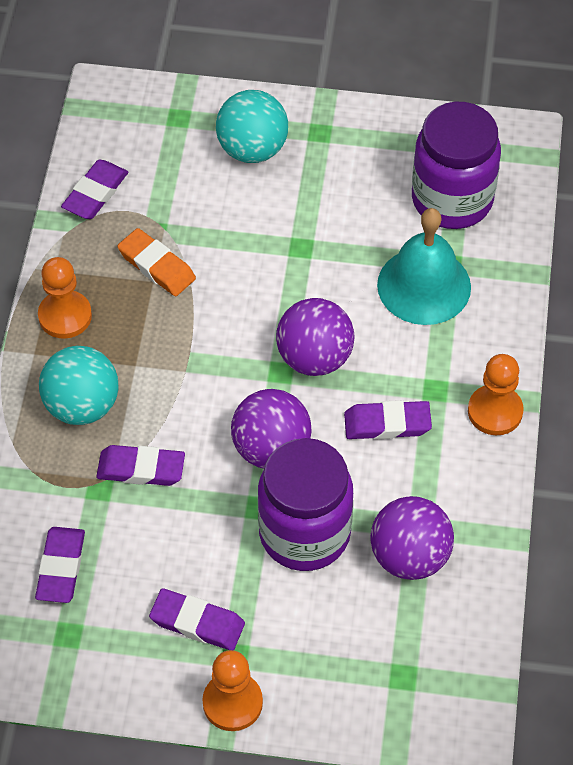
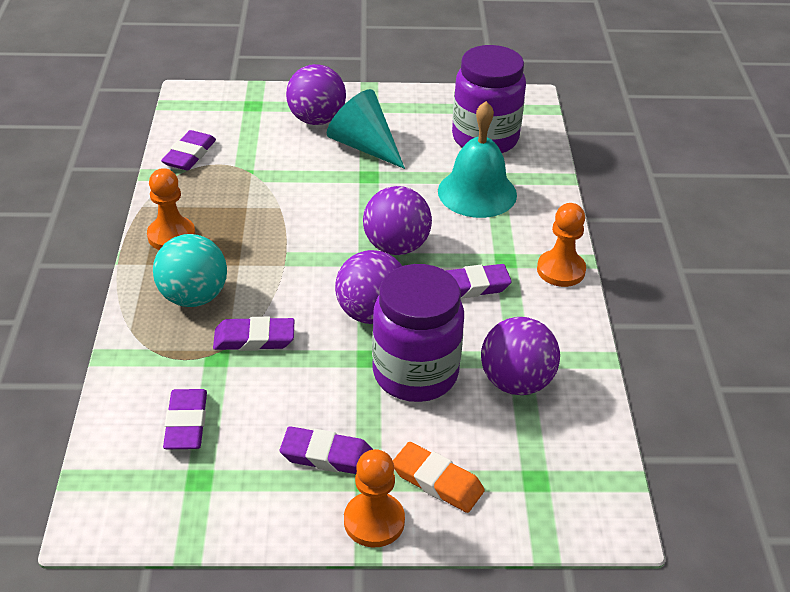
camera: 10 degrees left, 15 degrees down
orange eraser [117,228,196,296] -> orange eraser moved to [393,442,485,513]
turquoise ball [216,90,288,163] -> purple ball [286,64,346,125]
none -> turquoise cone [327,89,405,169]

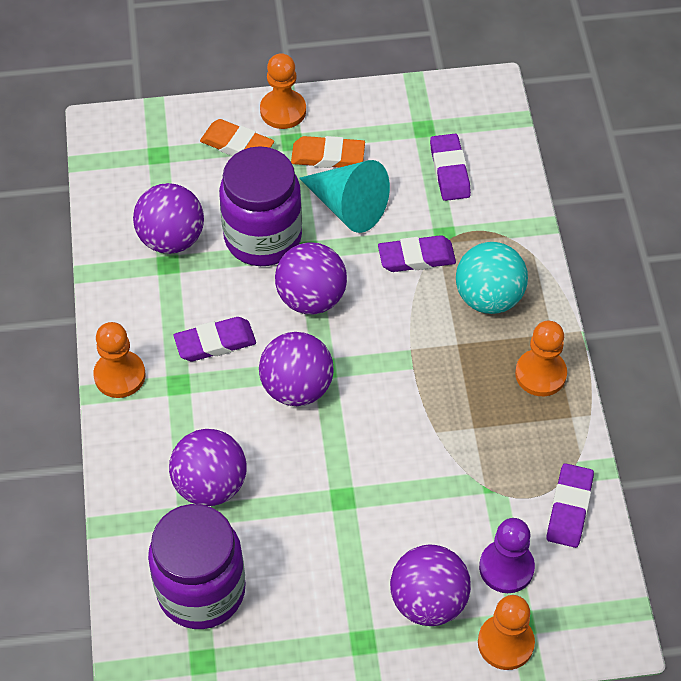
camera: 175 degrees right, 15 degrees up
purple eraser [280,426,373,474] -> orange eraser [291,136,365,168]
turquoise cone [327,89,405,169] -> turquoise cone moved to [299,160,390,233]
turquoise bell [438,101,517,218] -> purple ball [169,429,247,506]
none -> orange pawn [478,595,535,670]
none -> purple pawn [479,518,535,593]

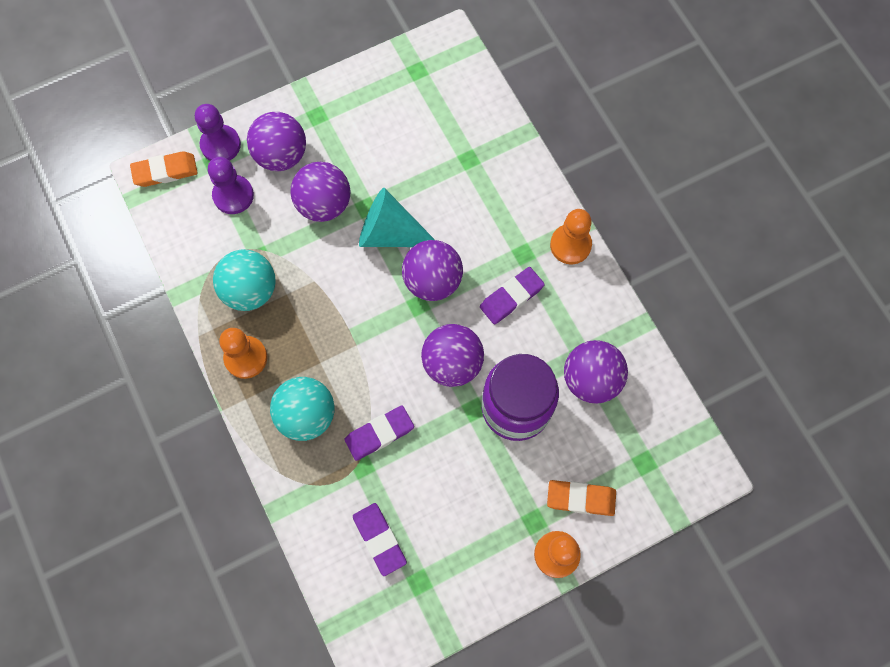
camera: 160 degrees right, 15 degrees up
purple jar [148,504,245,629] -> none
purple ball [169,429,247,506] -> purple ball moved to [290,162,350,222]
orange eraser [291,136,365,168] -> orange eraser moved to [130,151,198,187]
turquoise cone [299,160,390,233] -> turquoise cone moved to [359,188,435,247]
orange pawn [478,595,535,670] -> purple pawn [195,104,241,161]
purple eraser [546,463,594,548] -> none
none -> turquoise ball [213,250,276,311]

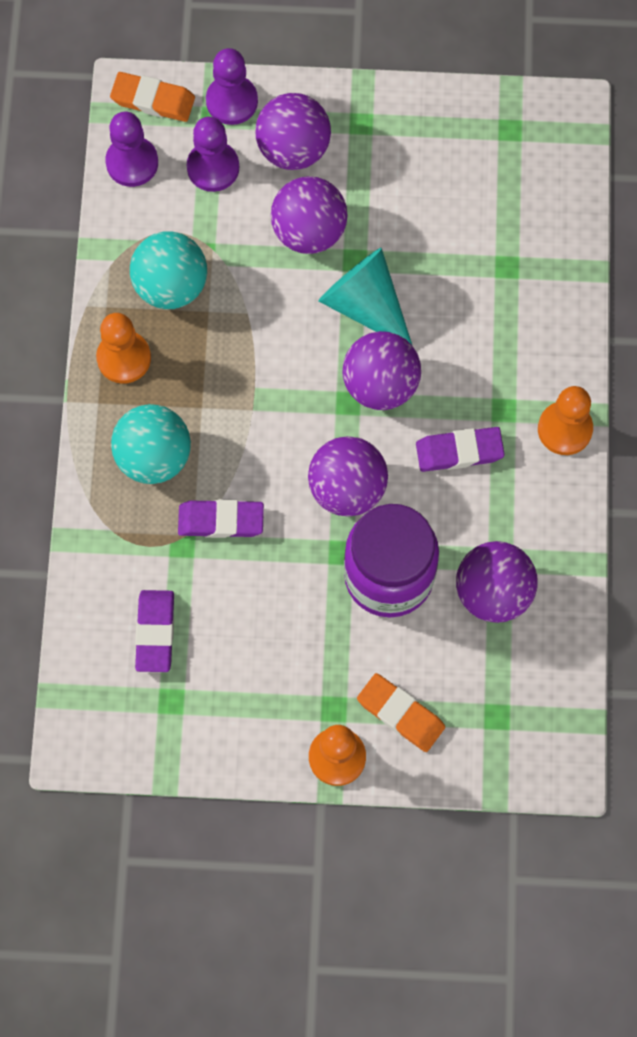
camera: 30 degrees right, 0 degrees up
none -> purple pawn [105,112,158,187]

